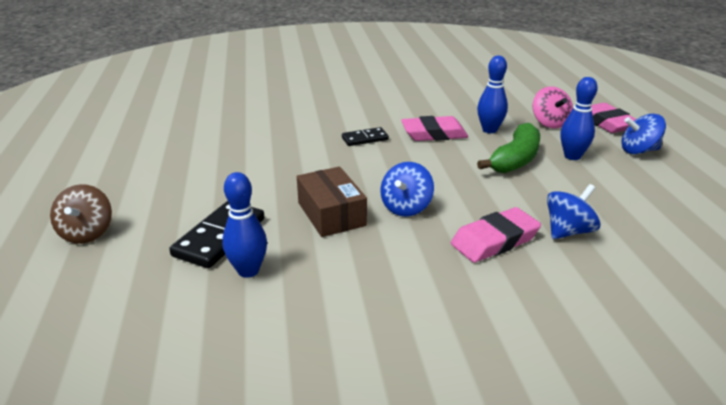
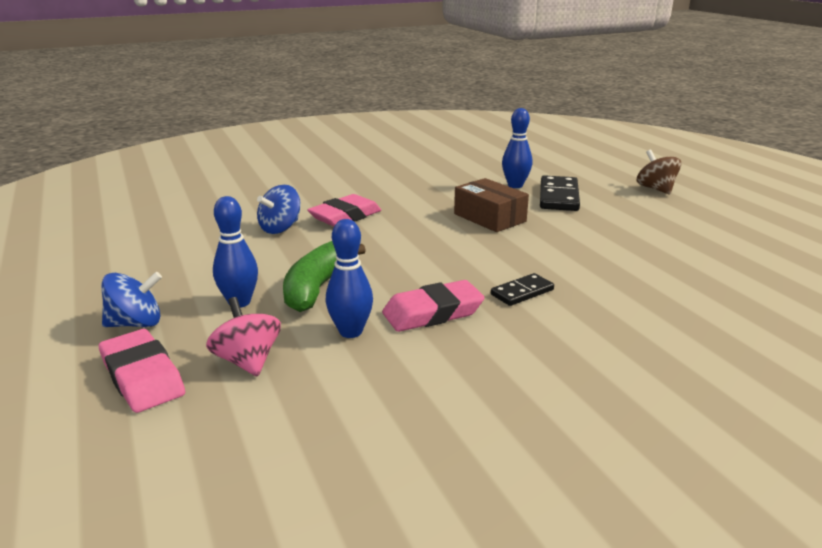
camera: 165 degrees right, 5 degrees down
blue spinning top [380,162,434,217] -> none

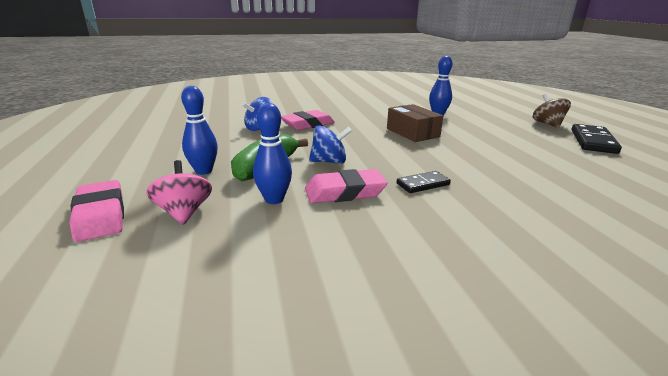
camera: 10 degrees right, 0 degrees up
blue spinning top [101,272,162,327] -> blue spinning top moved to [309,125,352,164]
black domino [540,175,580,211] -> black domino moved to [572,124,622,154]

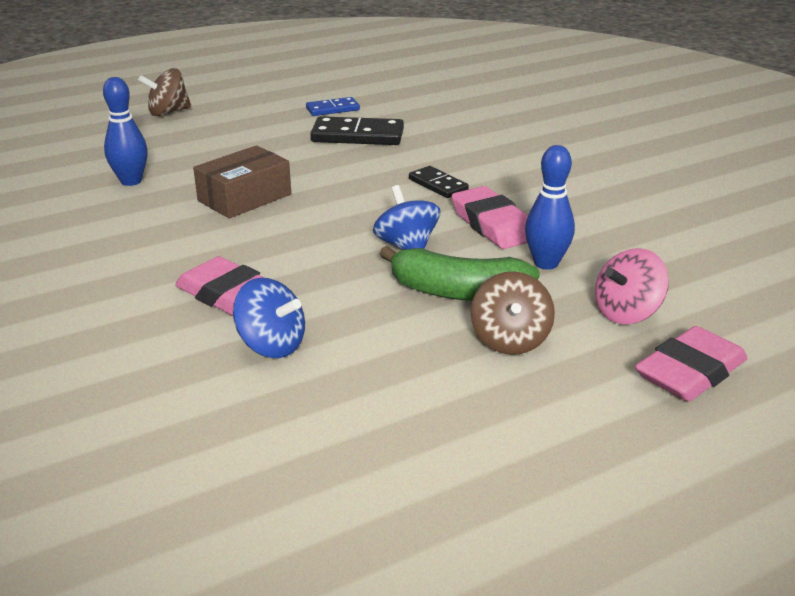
camera: 105 degrees left, 5 degrees up
blue bowling pin [181,86,218,175] -> brown spinning top [471,271,555,355]
black domino [572,124,622,154] -> black domino moved to [310,116,404,145]
none -> blue domino [306,97,360,116]

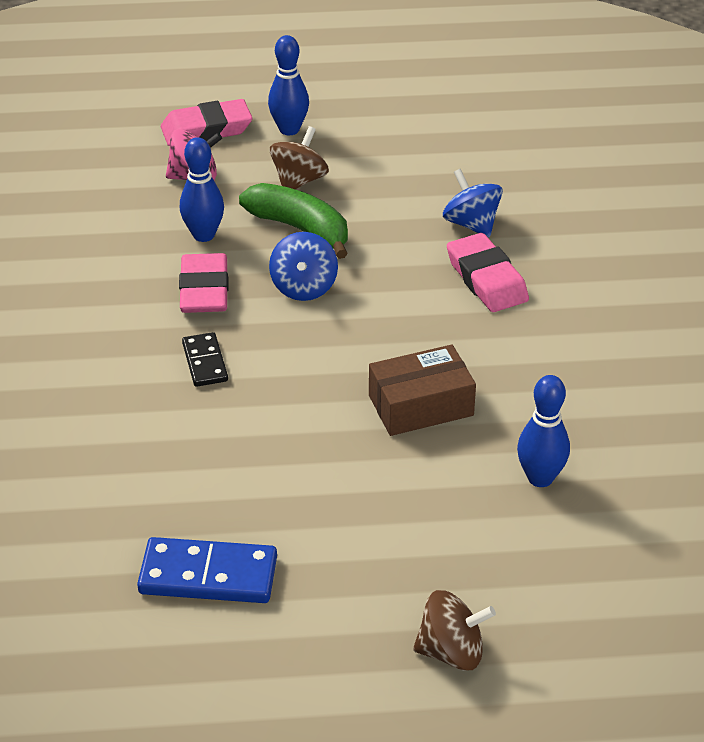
camera: 155 degrees left, 10 degrees up
blue domino [306,97,360,116] -> blue domino [137,537,277,603], size x1.67
black domino [310,116,404,145] -> none
none -> blue bowling pin [268,35,309,135]

